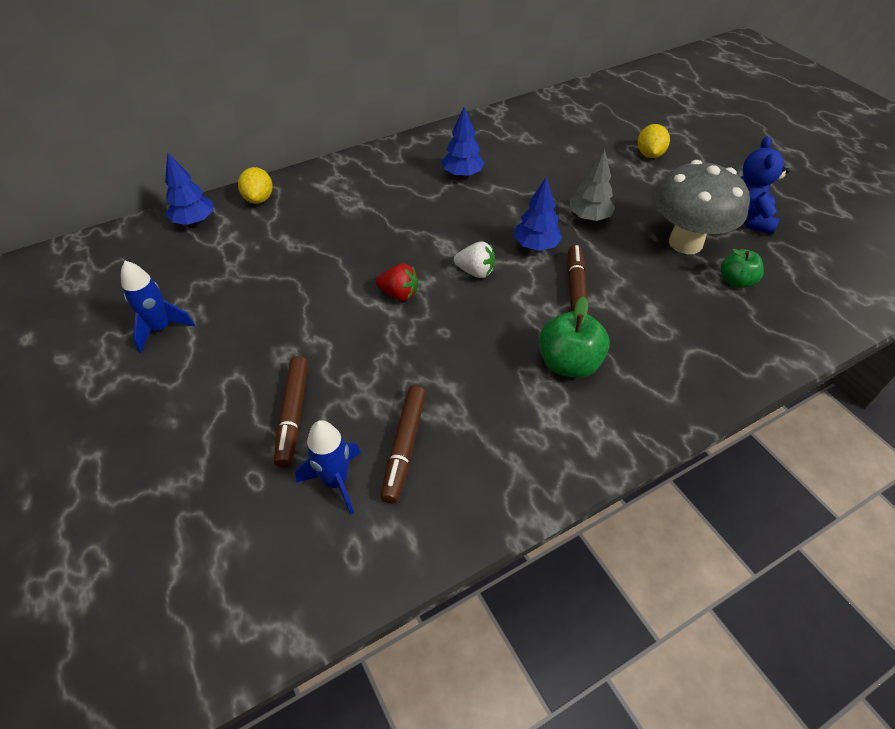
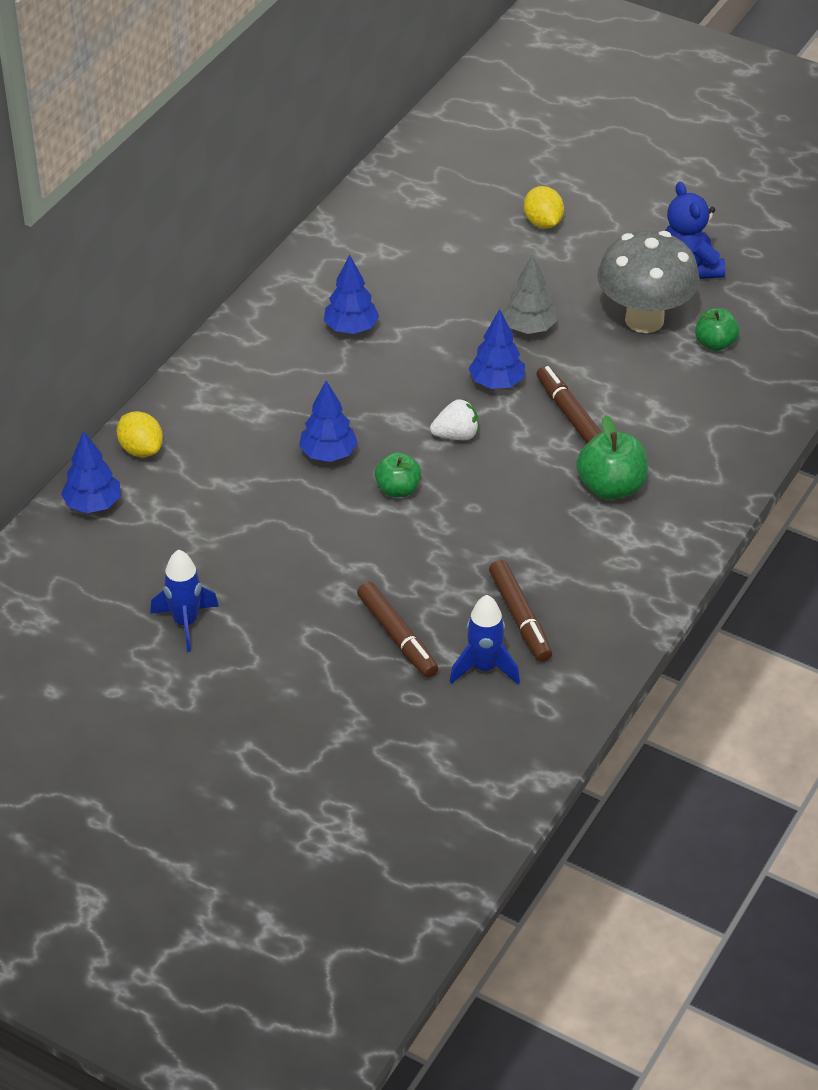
camera: 30 degrees left, 5 degrees down
red strawberry [376,263,418,301] -> green apple [375,452,421,497]
none -> blue tree [299,380,358,462]

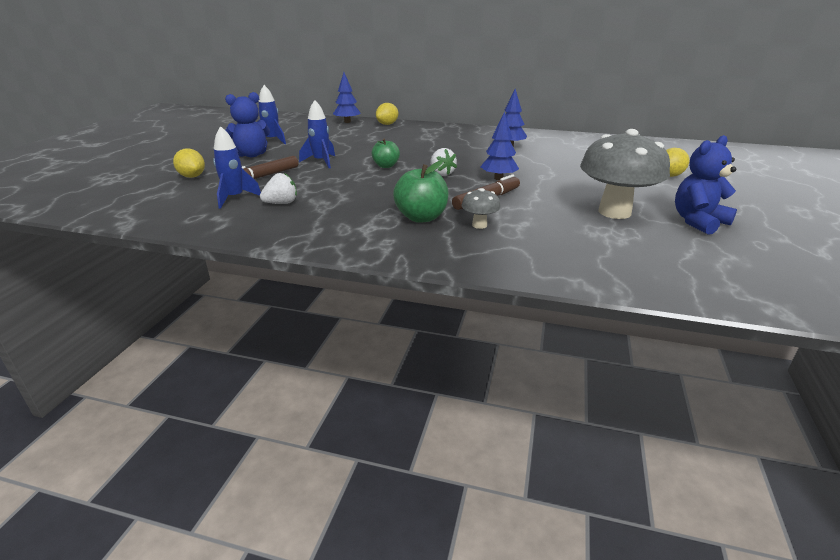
camera: 75 degrees right, 15 degrees down
blue tree [299,380,358,462] -> none
brown marker [489,560,552,662] -> white strawberry [260,173,297,204]
grey tree [503,255,557,334] -> none
green apple [695,308,739,351] -> none
none -> yellow lemon [173,148,205,178]
none -> blue teddy bear [225,92,270,157]
none -> blue rocket [299,100,335,168]
none -> grey mushroom [461,188,501,229]

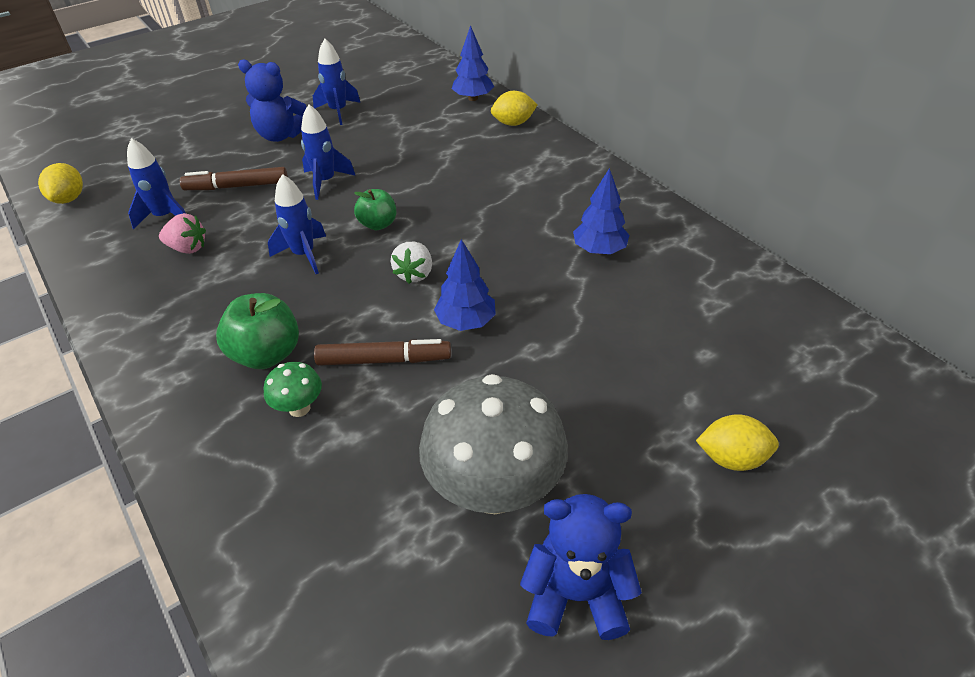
camera: 40 degrees right, 15 degrees up
yellow lemon [173,148,205,178] -> yellow lemon moved to [38,163,83,204]
white strawberry [260,173,297,204] -> pink strawberry [159,213,206,254]
grey mushroom [461,188,501,229] -> green mushroom [264,362,322,417]
none -> blue rocket [268,174,326,274]

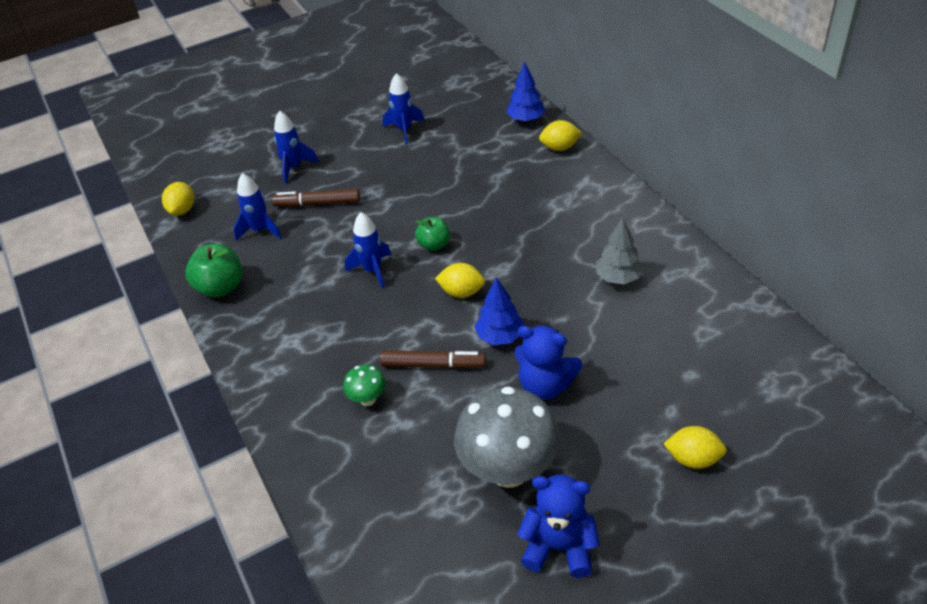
camera: 10 degrees right, 0 degrees up
pink strawberry [159,213,206,254] -> none
green apple [216,293,299,369] -> green apple moved to [185,244,242,297]
blue teddy bear [238,59,307,142] -> blue teddy bear moved to [514,325,583,400]
blue rocket [301,104,356,200] -> blue rocket moved to [274,111,319,183]
white strawberry [391,242,432,284] -> yellow lemon [435,263,485,298]
blue tree [573,168,630,254] -> grey tree [596,217,644,284]

